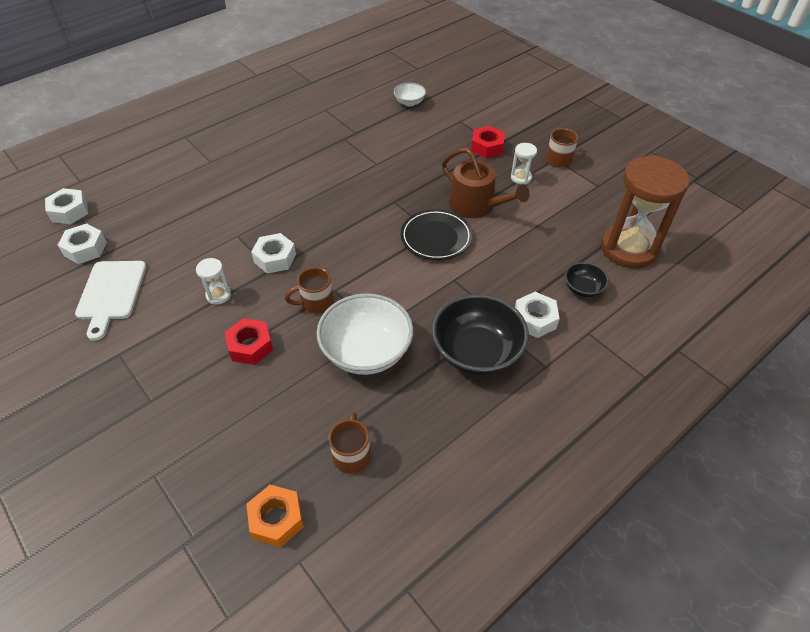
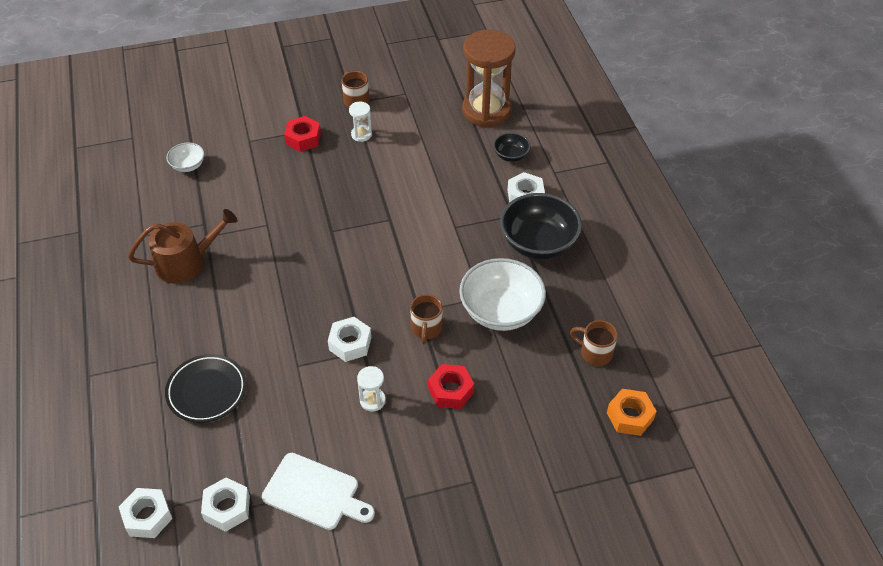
camera: 65 degrees left, 0 degrees up
black plate [401,209,473,260] -> black plate moved to [165,354,247,423]
brown watering can [442,148,530,218] -> brown watering can moved to [128,209,237,284]

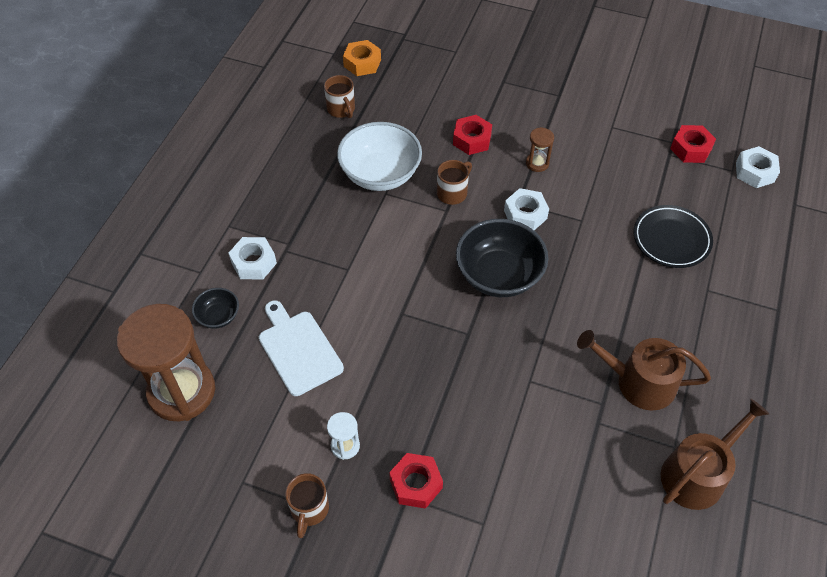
camera: 145 degrees left, 5 degrees up
white bowl [166,143,205,172] -> none
white nut [201,477,250,532] -> red nut [670,125,716,163]
white cutting board [262,453,375,530] -> white cutting board moved to [259,300,344,396]
white hourglass [357,366,386,411] -> brown hourglass [526,127,554,172]
black bowl [500,193,582,259] -> black bowl moved to [456,219,548,297]
none -> brown watering can [661,399,769,510]

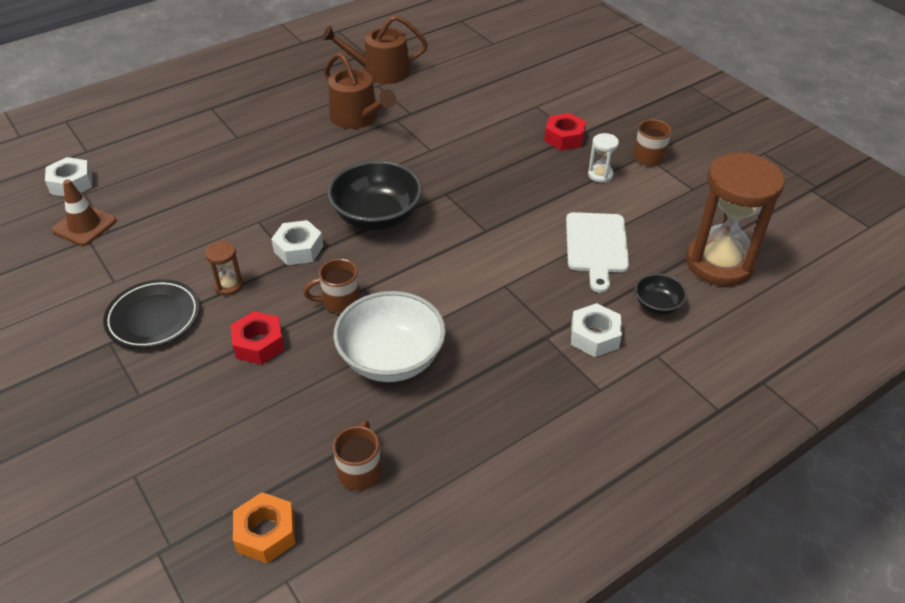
camera: 145 degrees left, 10 degrees down
black plate [633,205,713,268] -> black plate moved to [103,279,200,349]
red nut [670,125,716,163] -> brown traffic cone [52,179,117,246]

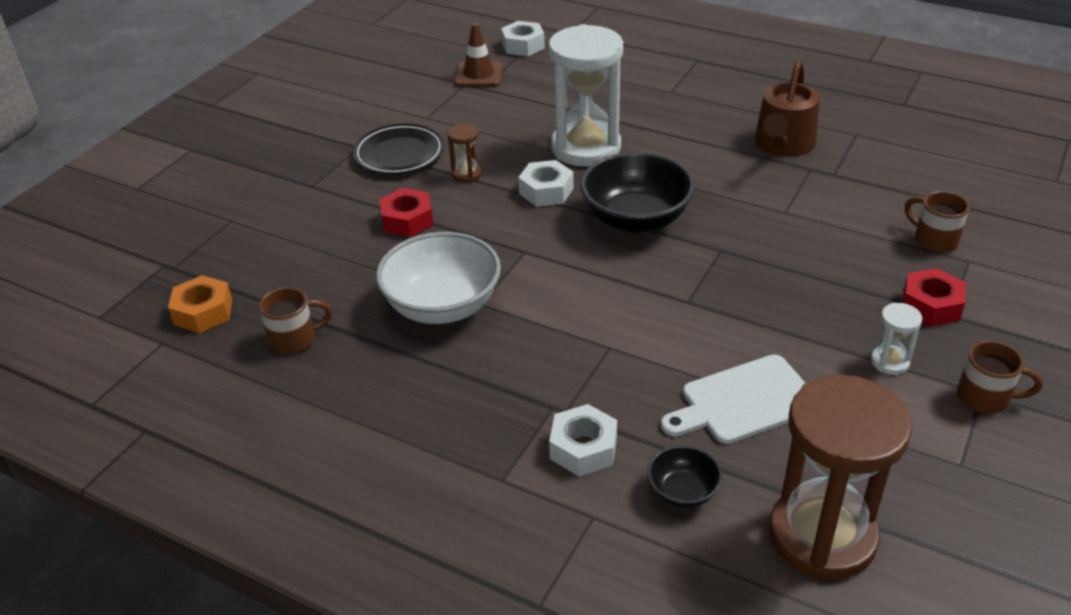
camera: 65 degrees right, 5 degrees down
brown mug [303,259,360,313] -> brown mug moved to [905,191,969,253]
brown watering can [322,15,428,84] -> none
none -> white hourglass [548,24,623,167]

